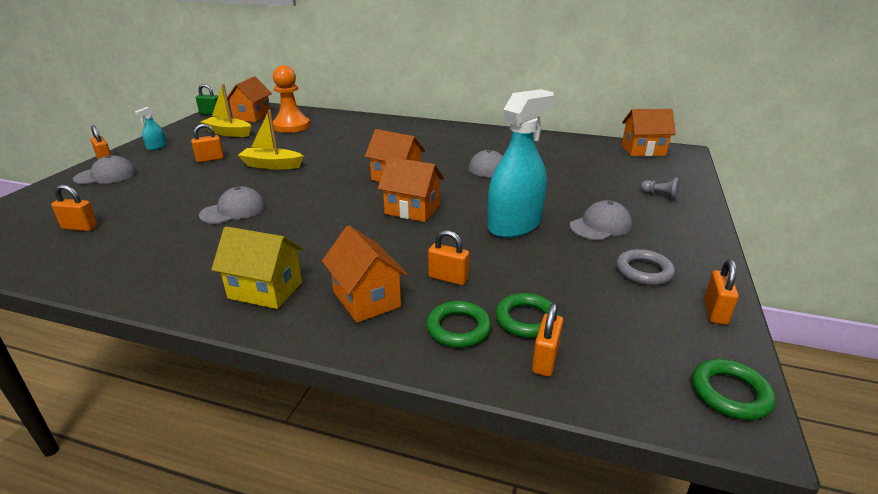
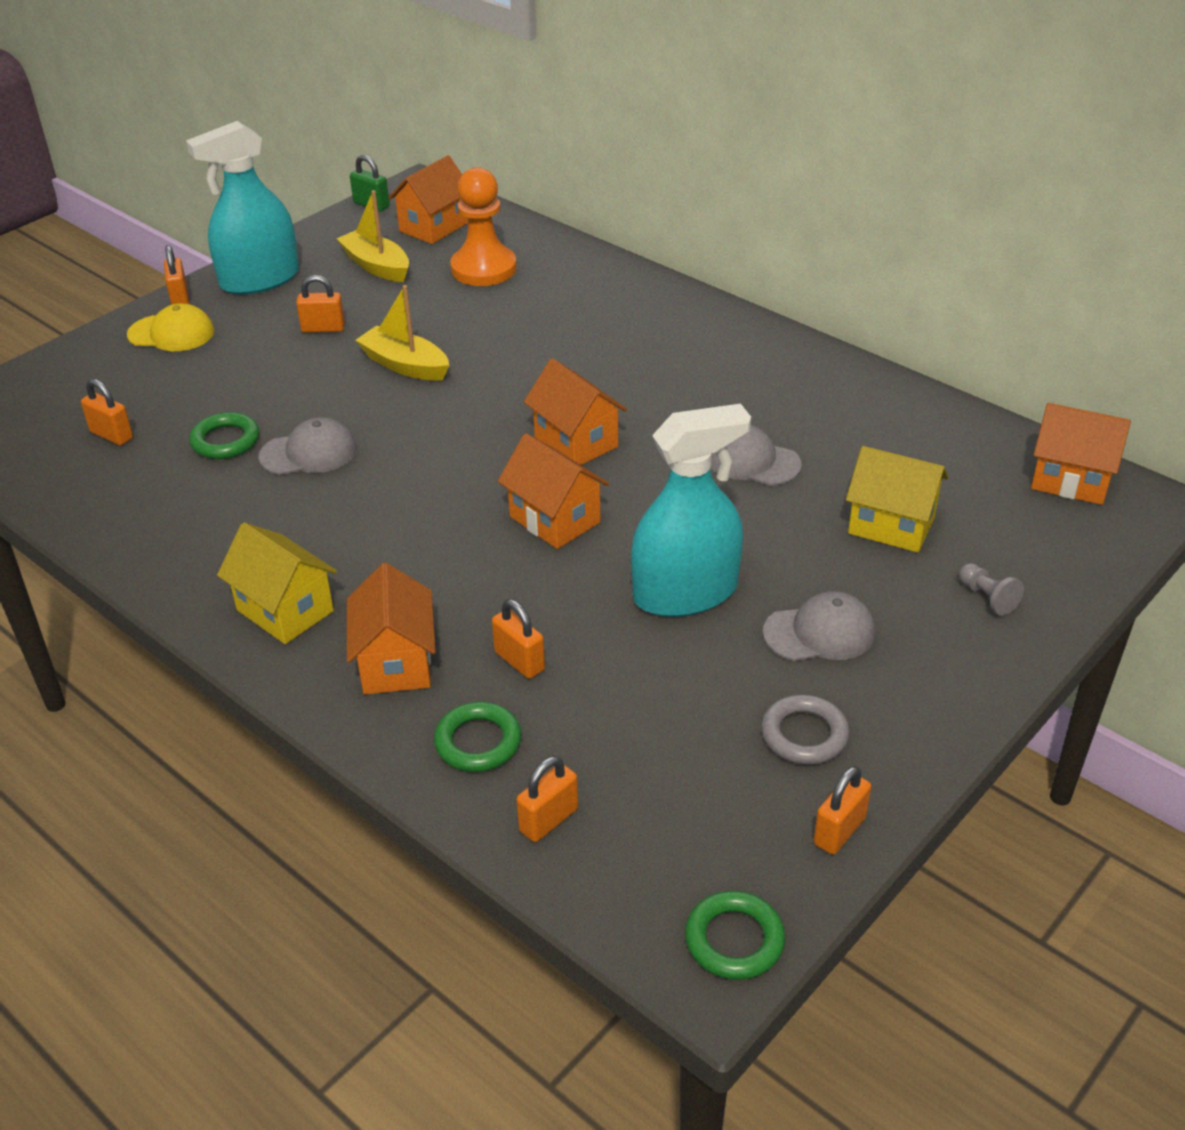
camera: 25 degrees right, 10 degrees up
grey cap [73,155,137,184] -> yellow cap [127,303,214,351]
turquoise spray bottle [135,107,167,150] -> turquoise spray bottle [186,121,299,295], size x2.45
green ring [496,293,559,338] -> green ring moved to [189,412,259,459]
none -> yellow house [846,446,948,553]

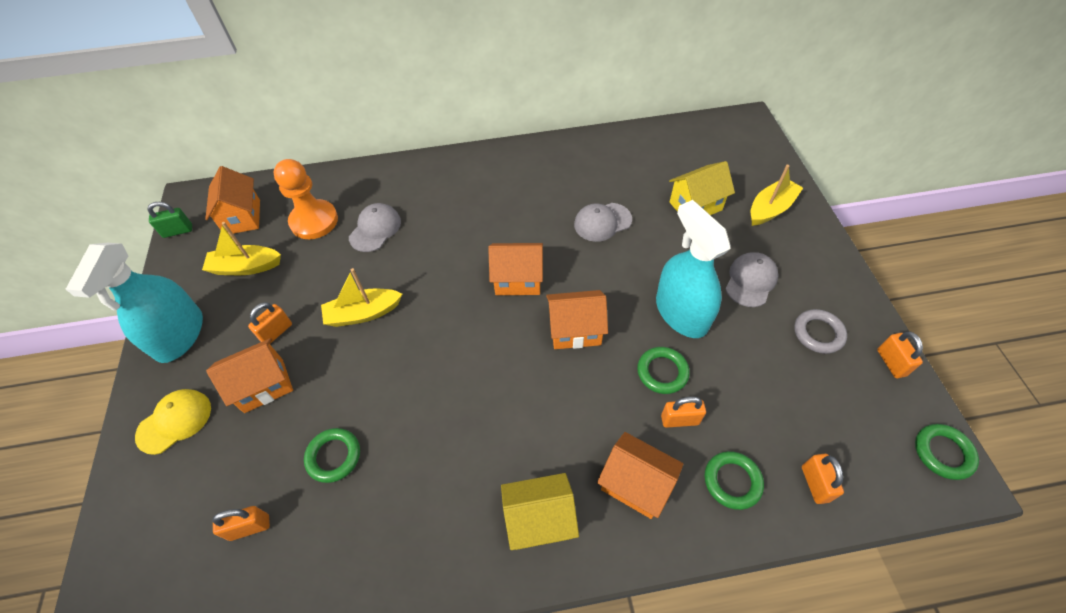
camera: 50 degrees left, 15 degrees up
orange padlock [164,245,189,305] -> none
grey cap [258,417,356,475] -> grey cap moved to [349,203,401,252]
turquoise spray bottle [631,404,751,617] -> turquoise spray bottle turned 45 degrees counterclockwise [656,200,731,338]
grey pawn [959,563,1024,616] -> yellow boat [750,165,803,226]
orange house [1031,403,1131,505] -> orange house moved to [206,338,293,413]
none -> green ring [637,347,690,394]

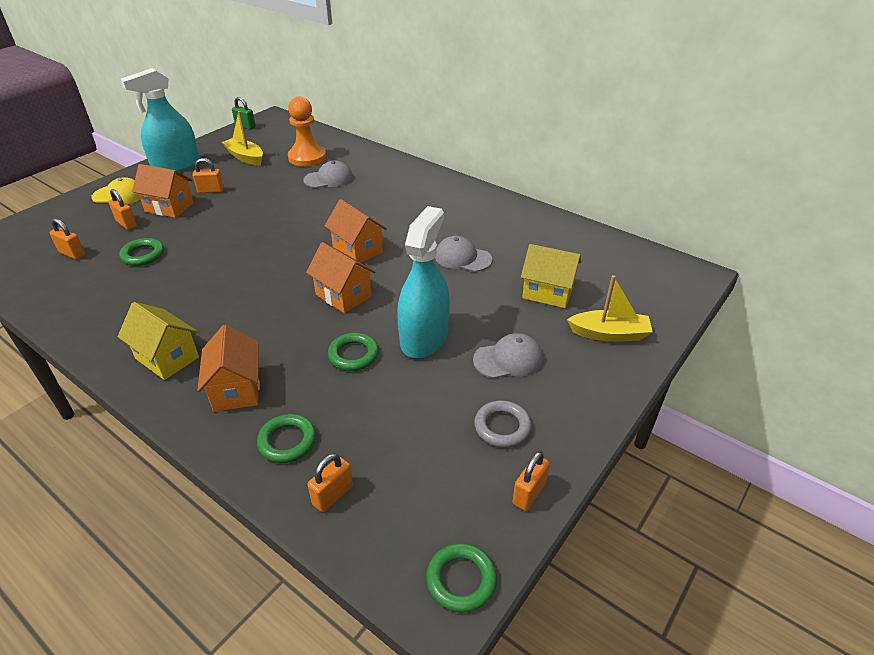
camera: 45 degrees right, 15 degrees down
orange house [205,166,260,234] -> none
yellow boat [321,268,402,327] -> none
orange padlock [661,397,706,428] -> orange padlock moved to [108,189,137,230]

